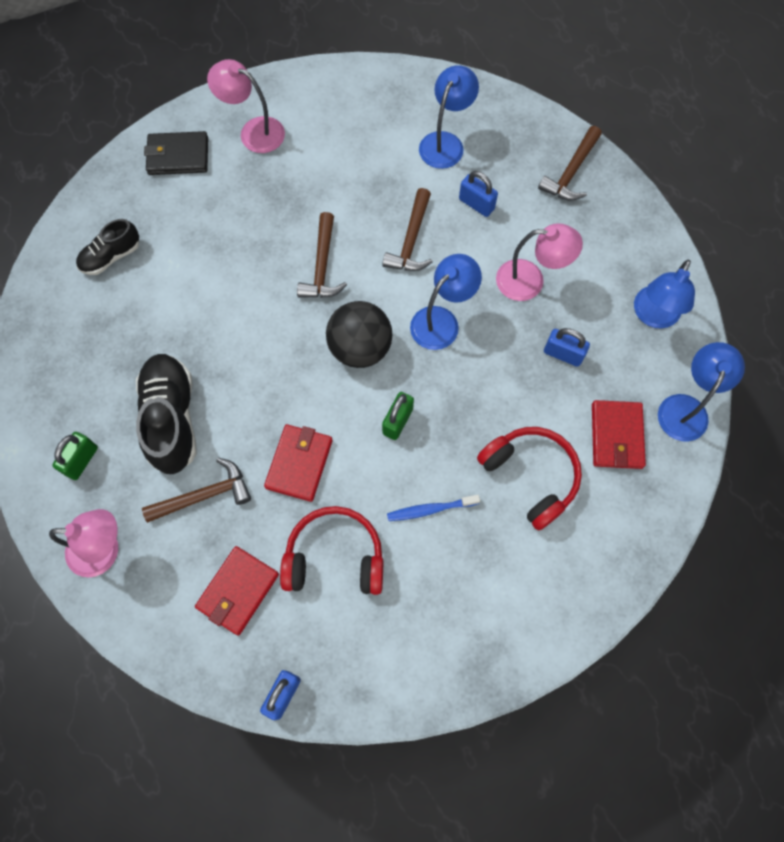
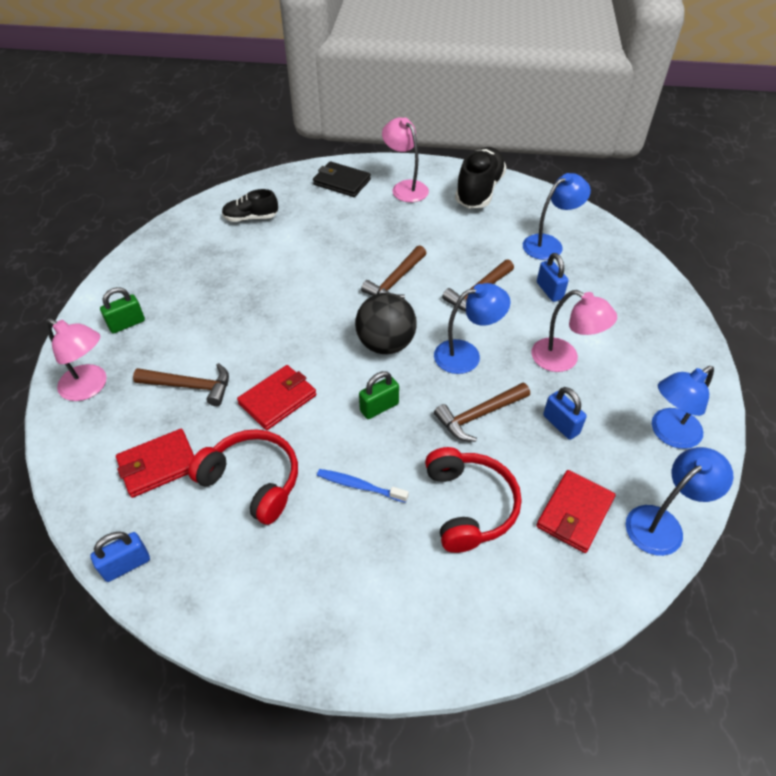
camera: 30 degrees right, 20 degrees down
black shoe [136,354,197,474] -> black shoe moved to [455,147,507,208]
brown hammer [538,126,602,201] -> brown hammer moved to [434,383,530,442]

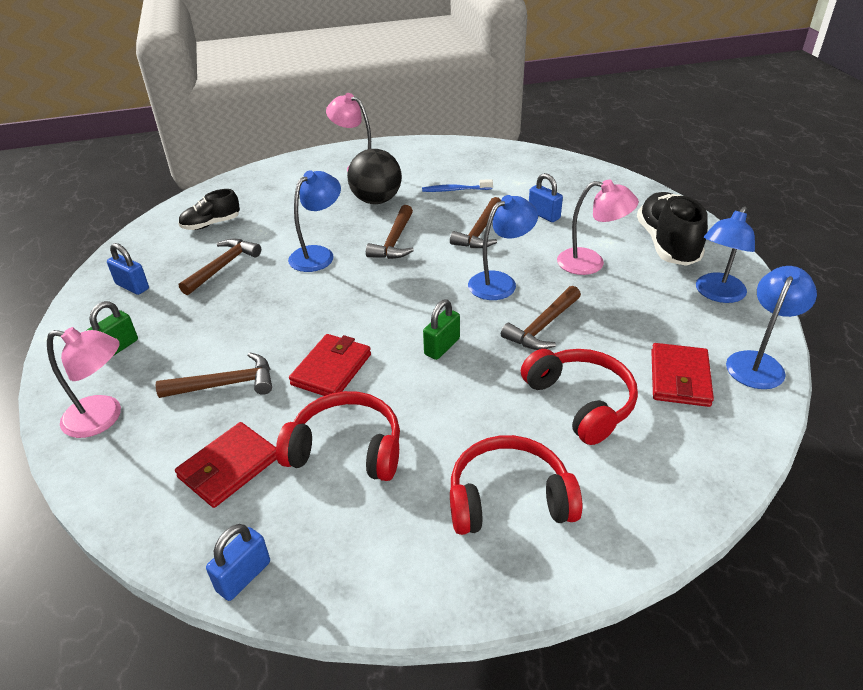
camera: 20 degrees left, 10 degrees down
black wallet [313,161,371,197] -> none
blue toothbrush [317,469,409,503] -> blue toothbrush moved to [422,179,493,192]
black ball [355,293,417,354] -> black ball moved to [347,149,402,204]
black shoe [455,147,507,208] -> black shoe moved to [637,192,708,266]
blue lamp [523,173,591,260] -> blue lamp moved to [288,170,341,272]
blue padlock [543,387,587,440] -> blue padlock moved to [107,243,149,295]
none -> brown hammer [179,238,261,295]
none -> red headphones [450,435,582,535]

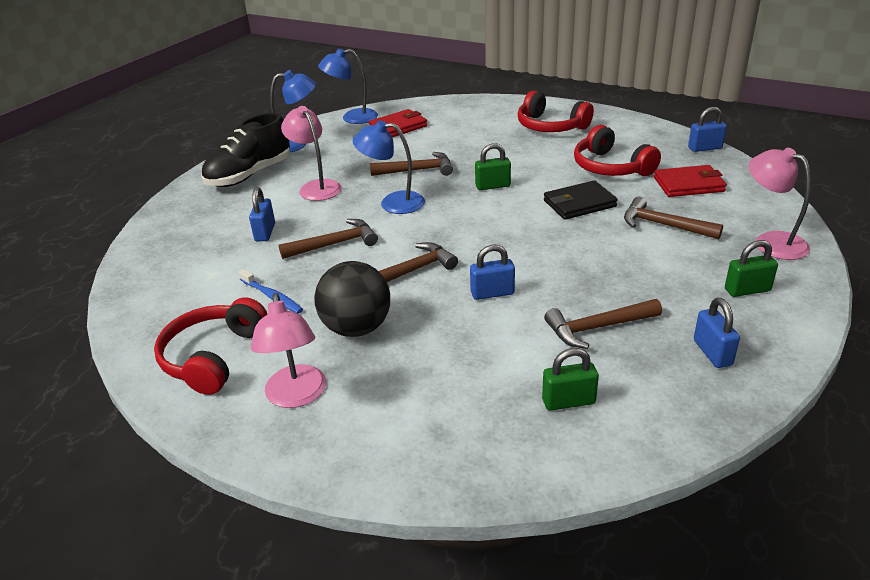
camera: 135 degrees left, 5 degrees down
black shoe [178,189,240,230] -> green padlock [542,348,599,411]
blue lamp [288,170,341,272] -> blue padlock [470,245,515,300]
red wallet [289,334,371,396] -> black wallet [544,181,618,220]
red headphones [521,349,638,445] -> red headphones moved to [154,297,267,395]

